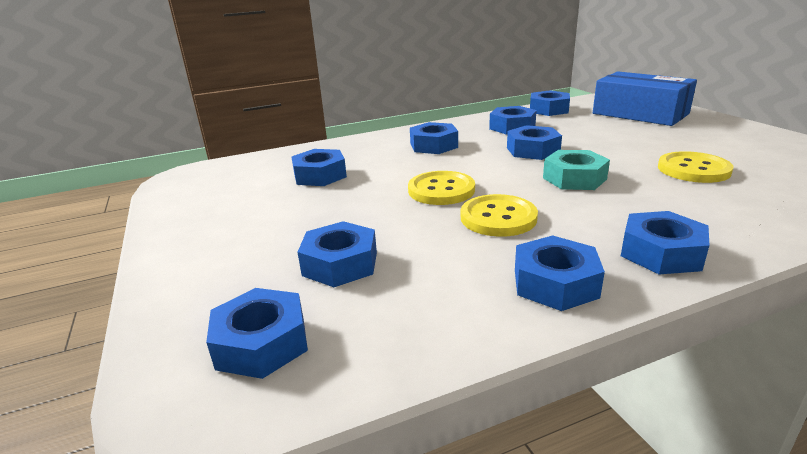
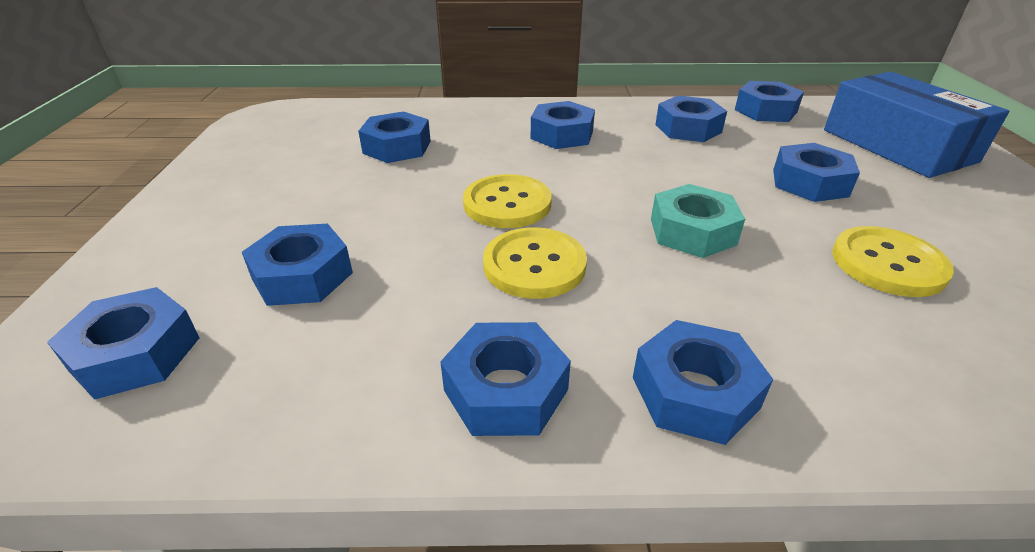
camera: 20 degrees right, 10 degrees up
blue nut [507,125,562,160] -> blue nut moved to [773,143,860,202]

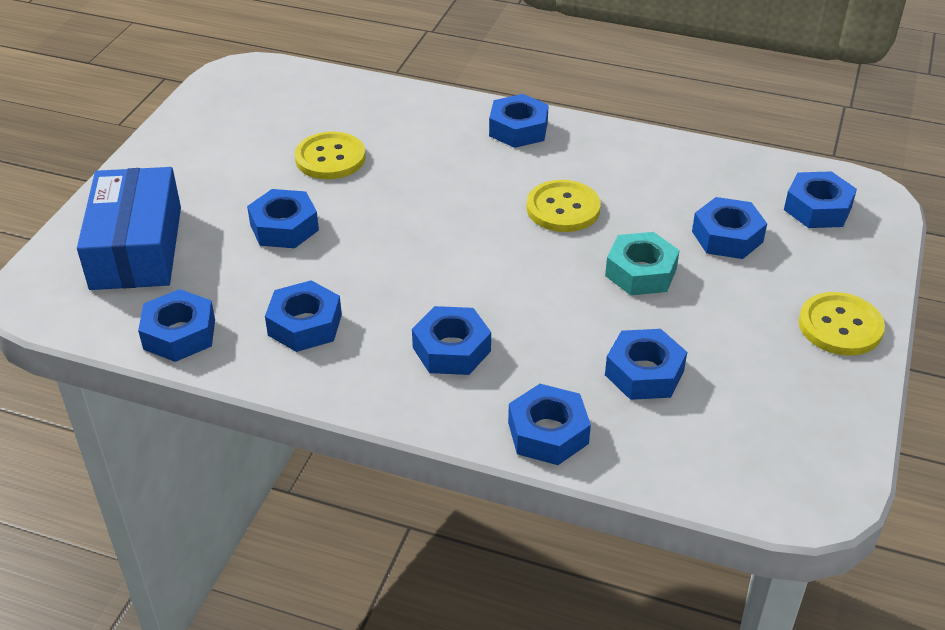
camera: 160 degrees left, 5 degrees up
blue nut [440,322,571,436] -> blue nut moved to [508,384,591,465]
yellow button [463,174,552,228] -> yellow button moved to [799,292,885,356]
turquoise nut [651,184,745,258] -> turquoise nut moved to [605,232,680,295]

